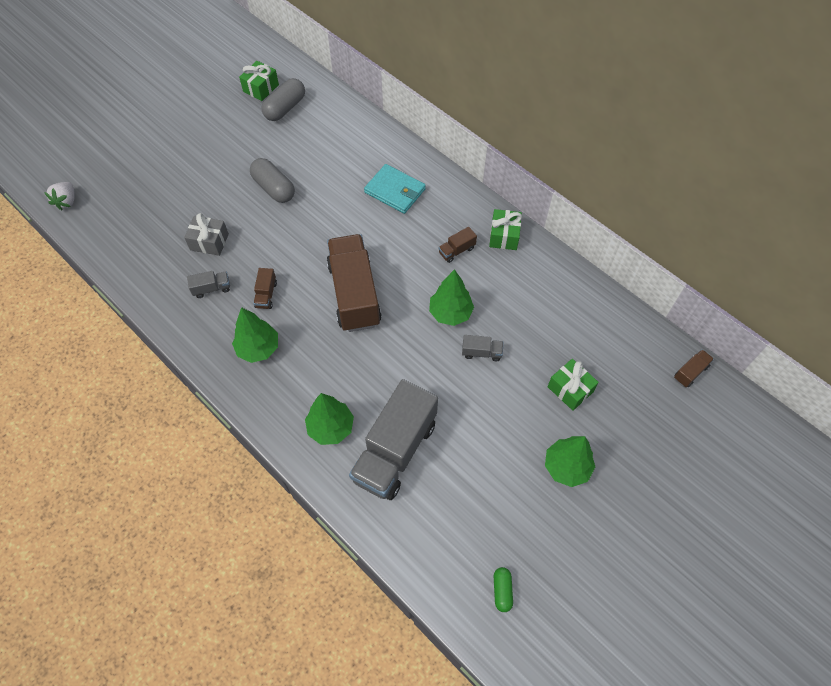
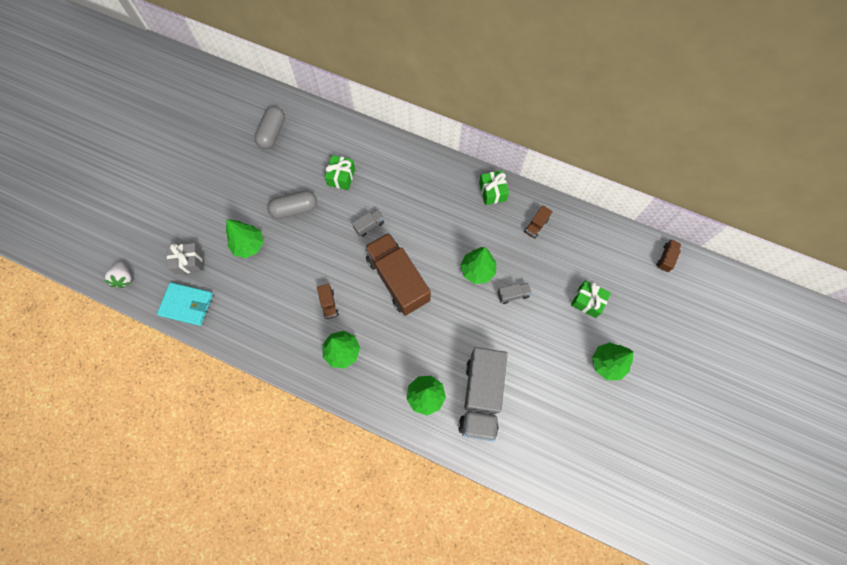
camera: 20 degrees left, 10 degrees up
grey gift [184,213,229,256] -> grey gift moved to [167,243,203,274]
grey truck [187,271,230,298] -> grey truck moved to [352,210,384,237]
green gift [239,61,279,101] -> green gift moved to [325,155,355,190]
grey capsule [250,158,295,203] -> grey capsule turned 45 degrees counterclockwise [267,190,317,219]
turquoise wallet [364,164,426,214] -> turquoise wallet moved to [157,282,213,326]
brown truck [438,227,477,263] -> brown truck moved to [524,205,553,239]
green capsule [494,567,513,612] -> none
none -> green tree [226,219,264,258]

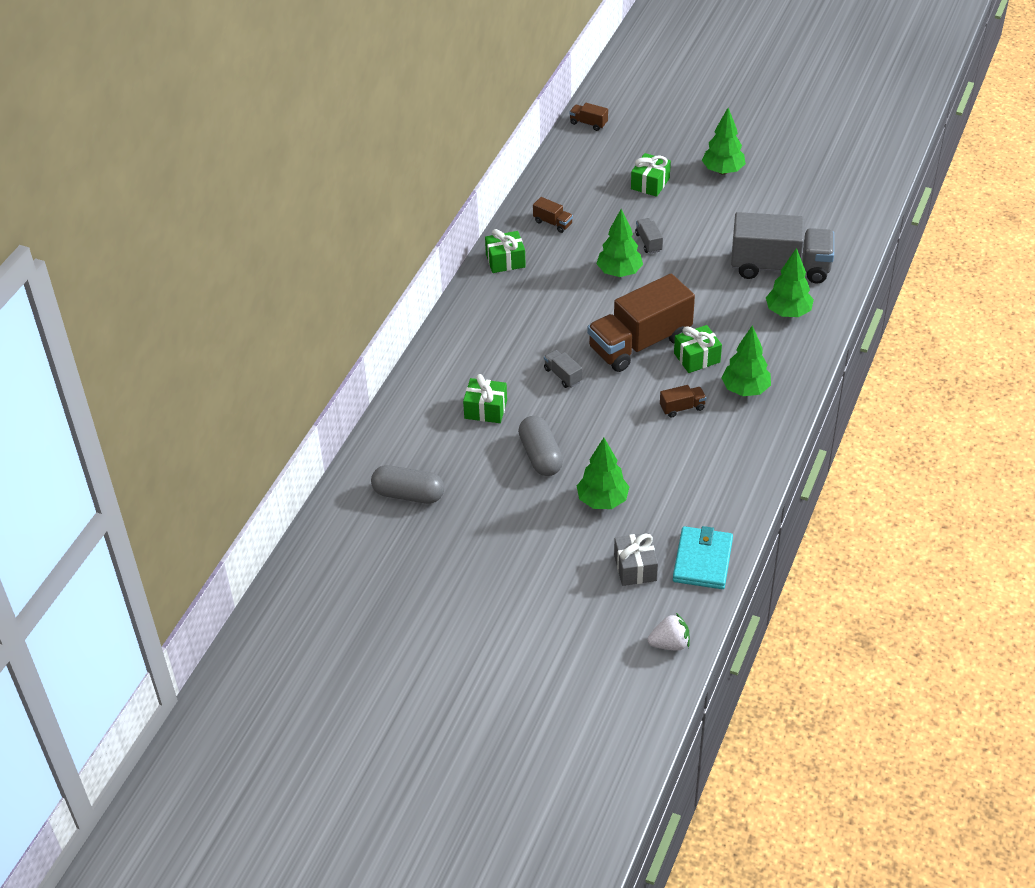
camera: 90 degrees left, 25 degrees down
none -> green gift [674,325,722,373]

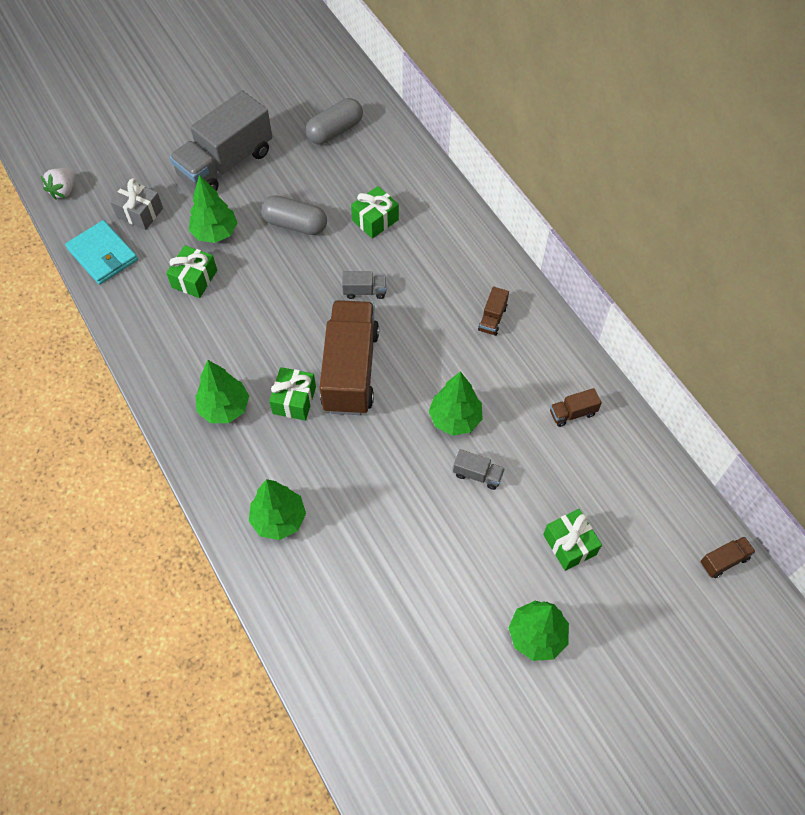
camera: 125 degrees right, 15 degrees up
green gift [485,229,526,273] -> green gift moved to [166,245,217,298]
brown truck [660,385,706,418] -> brown truck moved to [478,287,509,336]
grey truck [731,212,834,284] -> grey truck moved to [169,90,272,191]

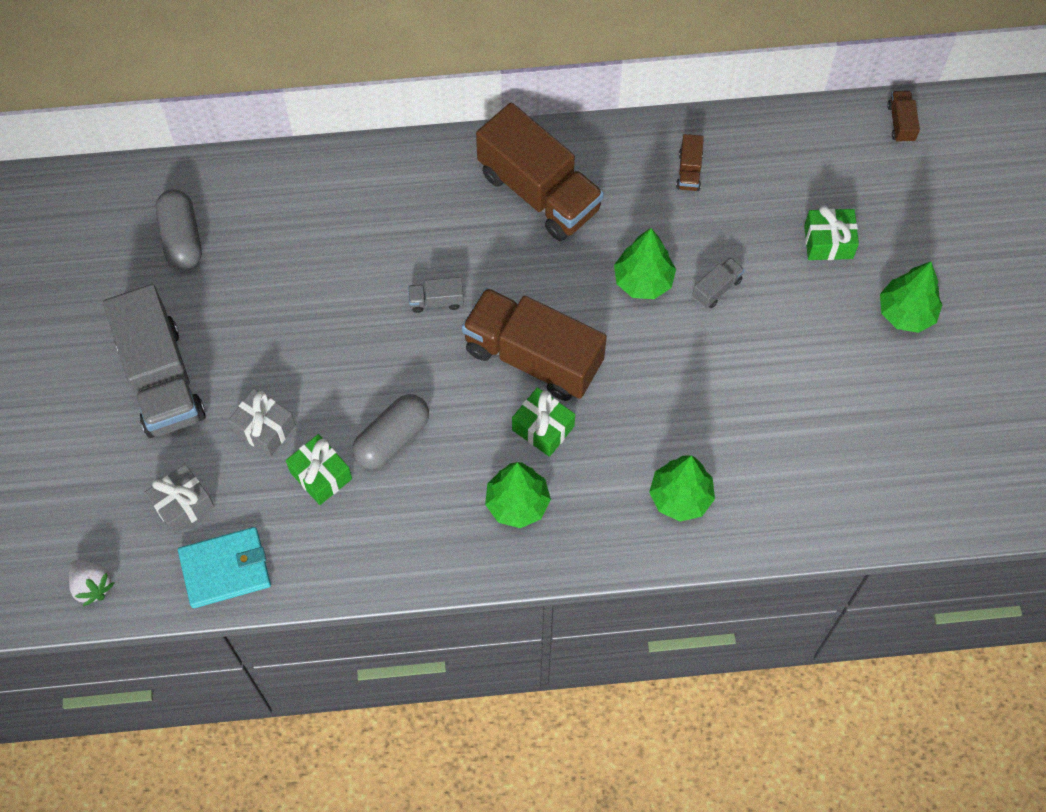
camera: 65 degrees left, 5 degrees up
green tree [189,175,237,243] -> grey gift [228,388,296,457]
grey capsule [261,195,327,235] -> grey capsule moved to [352,394,429,469]
grey truck [342,271,387,299] -> grey truck turned 120 degrees counterclockwise [408,277,464,313]
green gift [351,186,399,238] -> none
brown truck [478,287,509,336] -> brown truck [476,103,604,241], size x2.46

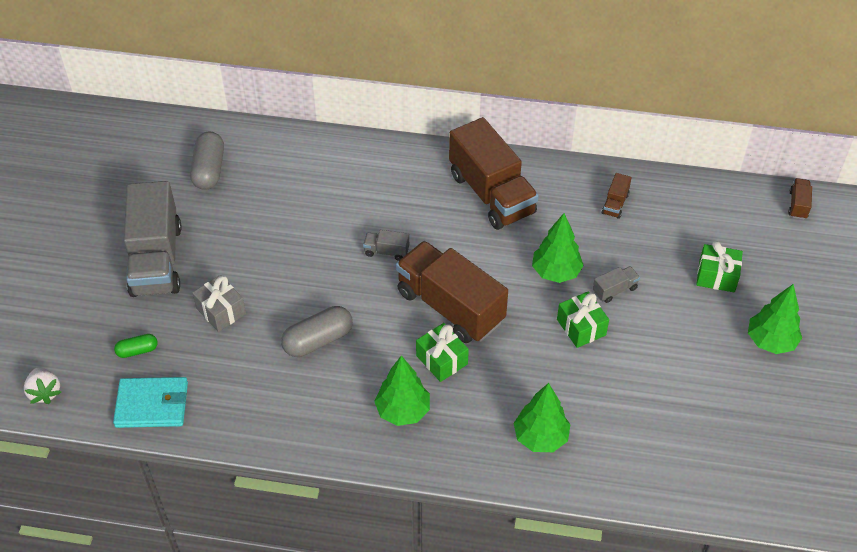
camera: 15 degrees right, 15 degrees down
grey gift [145,464,214,535] -> green capsule [114,334,158,358]
green gift [286,434,352,505] -> green gift moved to [557,291,609,348]

